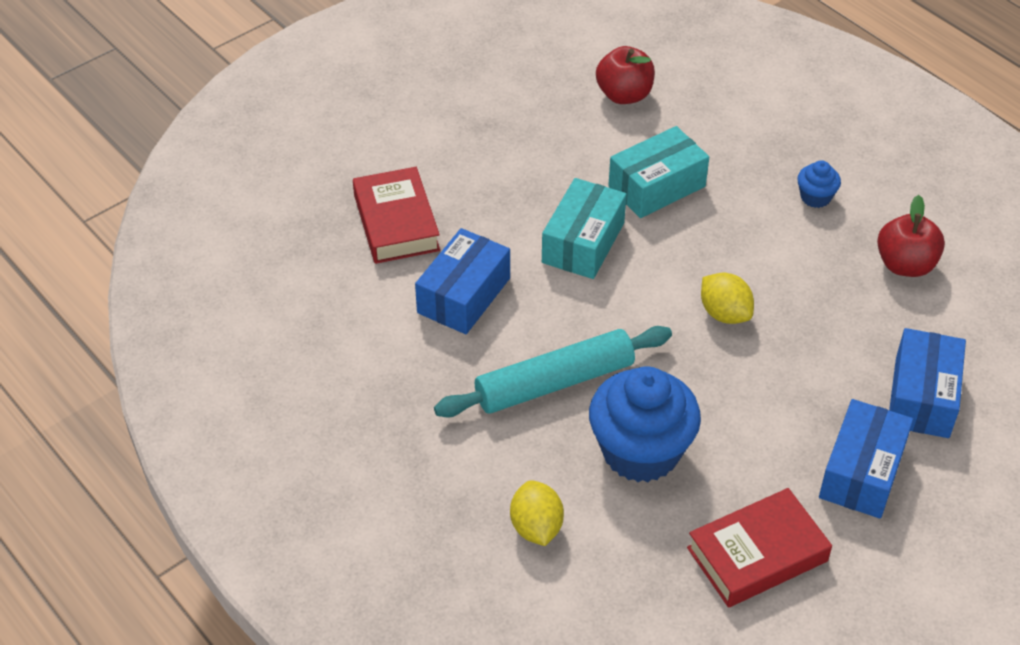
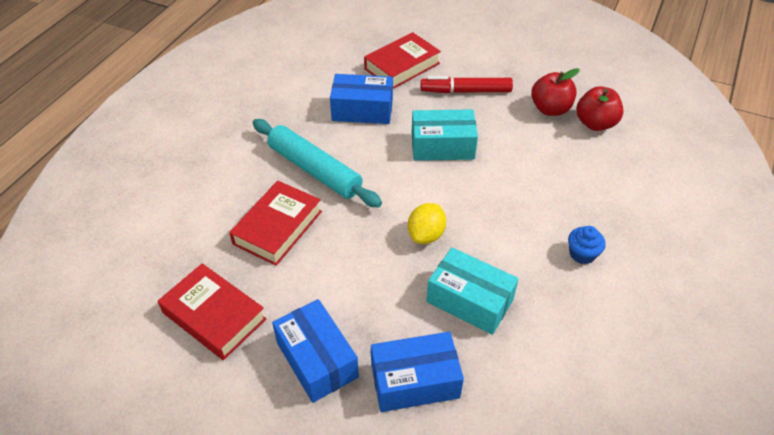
camera: 65 degrees right, 0 degrees up
yellow lemon [510,480,564,546] -> none
blue cupcake [589,367,701,482] -> red book [229,181,322,266]
turquoise box [608,126,709,218] -> turquoise box moved to [427,247,519,335]
blue box [819,399,913,518] -> blue box turned 60 degrees clockwise [272,299,359,403]
red apple [877,195,945,277] -> red apple moved to [531,68,580,116]
none -> red marker [420,76,513,93]

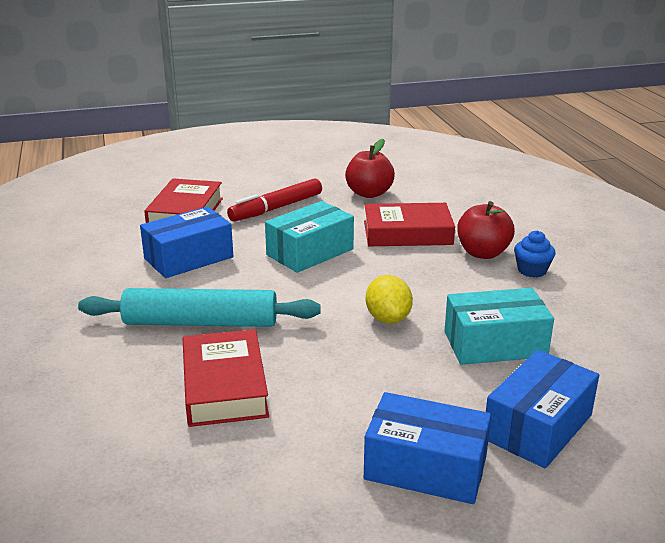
camera: 40 degrees left, 20 degrees down
red book [158,263,266,360] -> red book moved to [364,203,455,246]
red apple [576,86,623,131] -> red apple moved to [457,201,515,259]

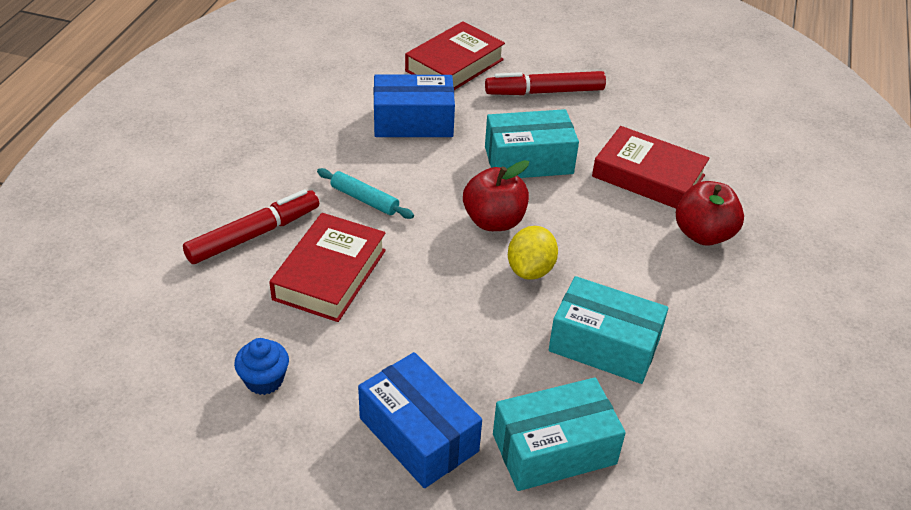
camera: 30 degrees right, 15 degrees up
turquoise rolling pin [78,288,321,327] -> turquoise rolling pin [317,168,414,219], size x0.50
red apple [345,139,395,198] -> red apple moved to [463,160,529,231]
blue box [486,350,599,469] -> turquoise box [493,377,626,491]
blue cupcake [514,231,555,278] -> blue cupcake moved to [234,338,289,395]
none -> red marker [183,189,319,264]

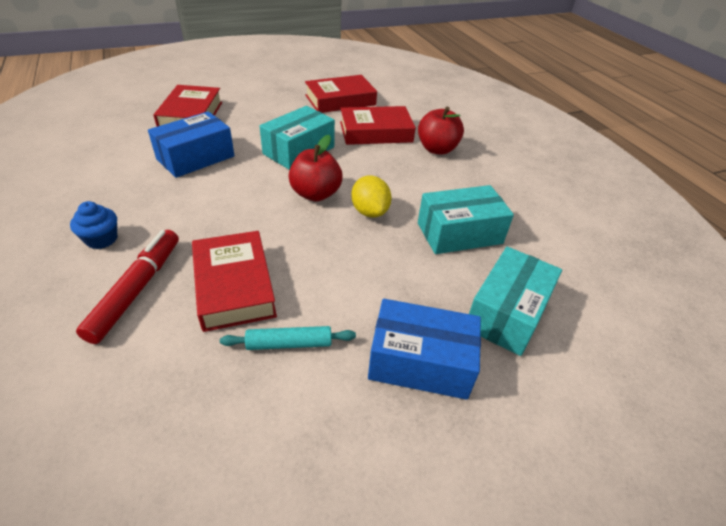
camera: 40 degrees left, 0 degrees up
blue cupcake [234,338,289,395] -> blue cupcake moved to [70,201,117,249]
turquoise rolling pin [317,168,414,219] -> turquoise rolling pin moved to [220,326,356,350]
red marker [485,71,606,95] -> none
none -> red book [305,75,377,113]

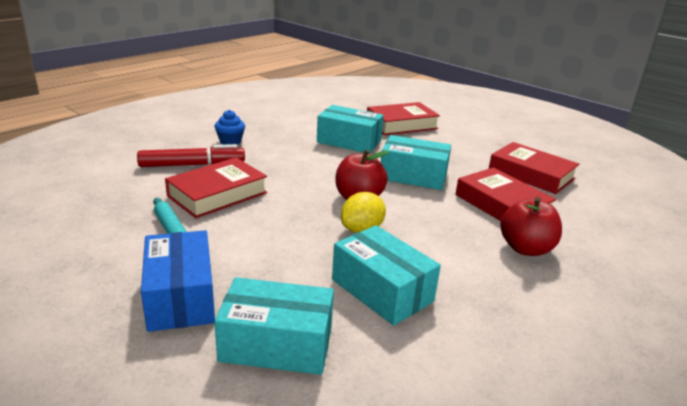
camera: 65 degrees right, 15 degrees down
blue box [148,111,235,178] -> turquoise box [317,105,384,153]

